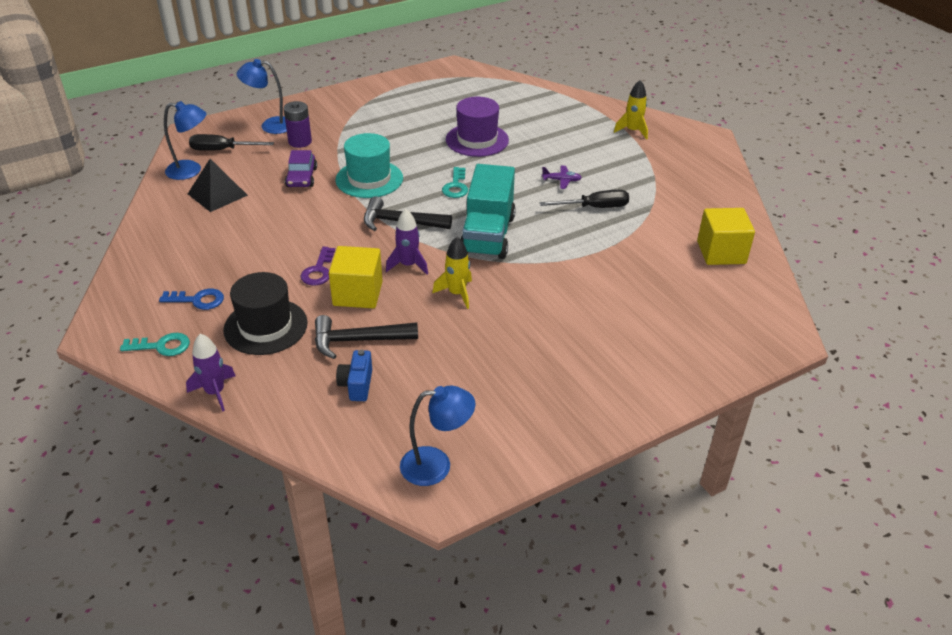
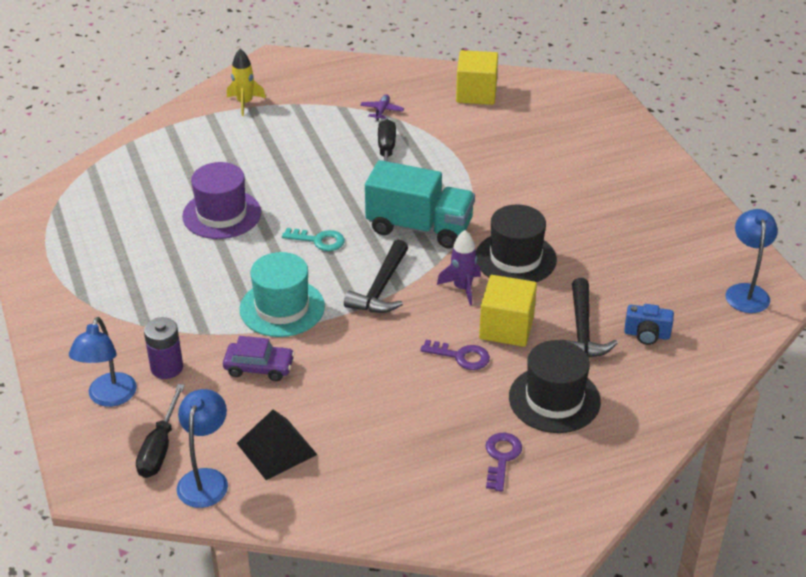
camera: 80 degrees left, 0 degrees up
turquoise key [120,333,190,356] -> none
blue key [159,289,224,310] -> purple key [486,433,522,491]
purple rocket [186,334,236,412] -> none
yellow rocket [432,237,472,309] -> black hat [476,204,557,282]
purple plane [542,165,582,189] -> purple plane moved to [360,94,404,121]

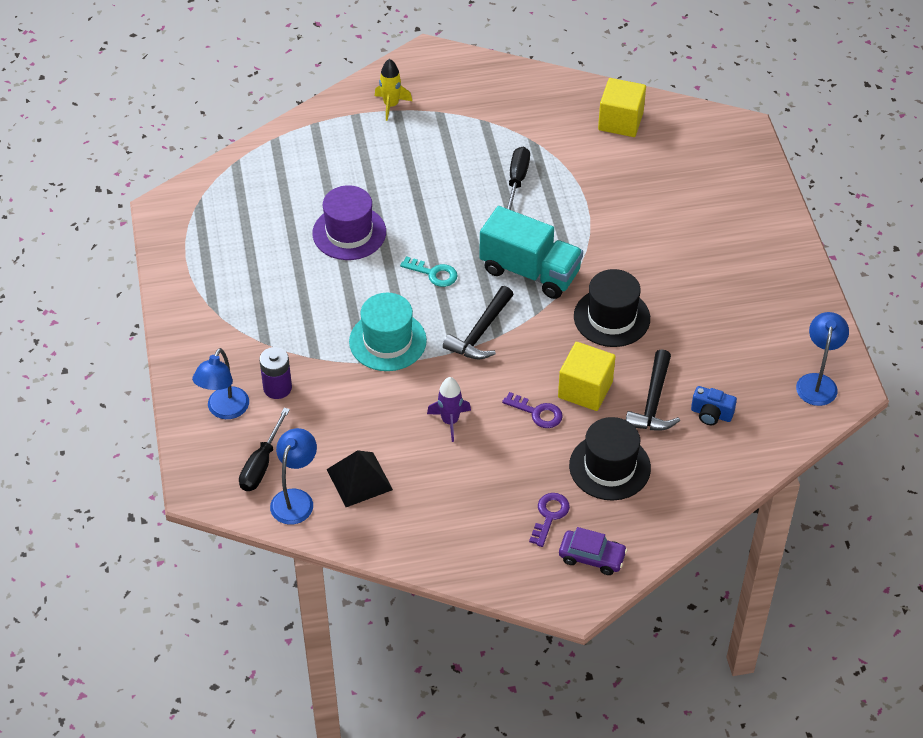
camera: 10 degrees right, 10 degrees up
purple car [223,336,295,381] -> purple car moved to [559,527,627,575]
purple plane [360,94,404,121] -> none
purple rocket [437,230,481,306] -> purple rocket moved to [427,377,471,442]

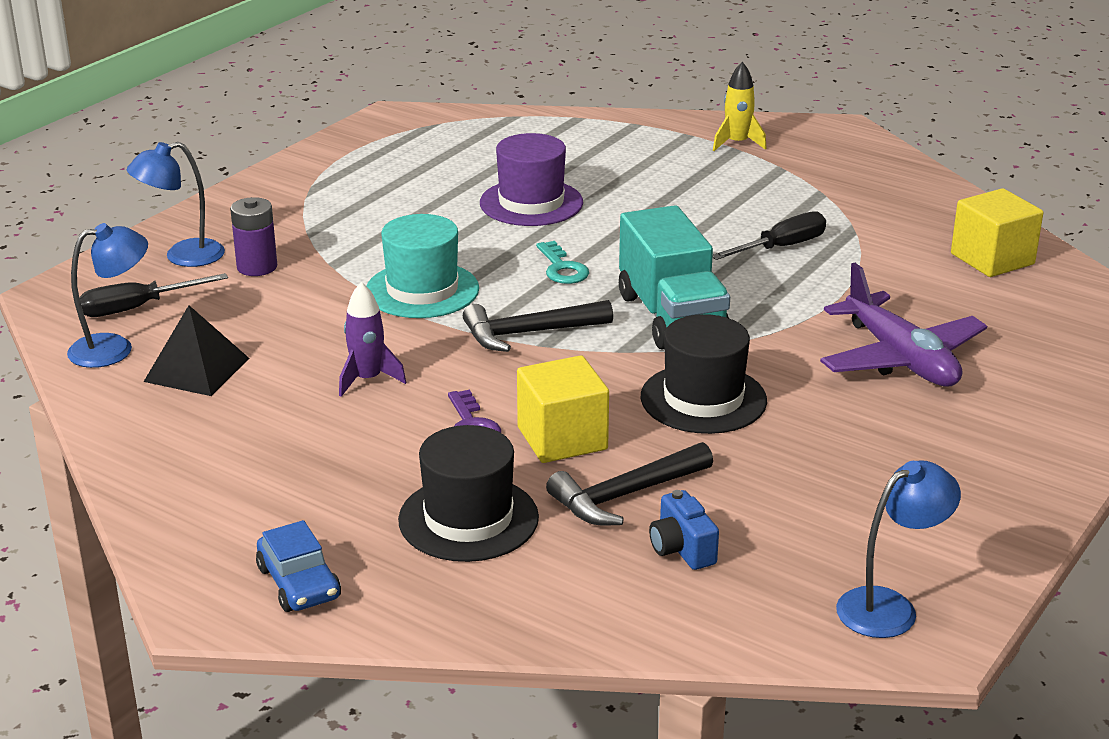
camera: 45 degrees right, 20 degrees down
purple key [529,493,570,547] -> none
purple car [559,527,627,575] -> blue car [256,520,341,612]
none -> purple plane [820,263,987,387]

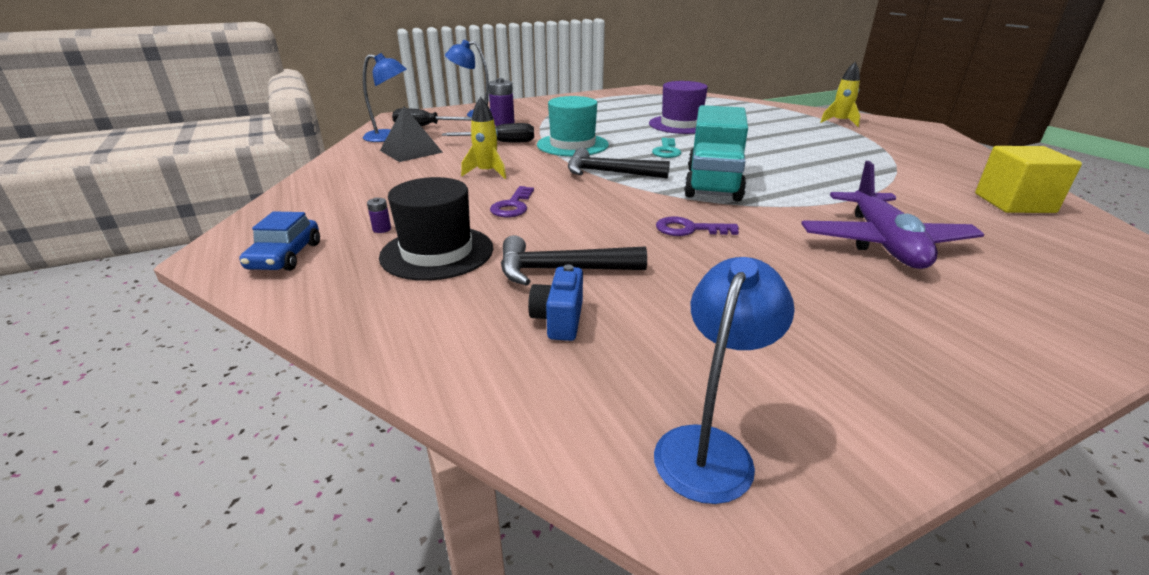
camera: 30 degrees right, 0 degrees up
purple rocket [339,282,406,397] -> yellow rocket [461,97,506,179]
yellow cube [517,355,609,463] -> none
black hat [640,314,767,434] -> purple key [656,216,739,236]
black screwdriver [712,211,826,260] -> black screwdriver moved to [442,123,534,142]
blue lamp [836,460,961,638] -> blue lamp turned 60 degrees counterclockwise [654,257,795,504]
none -> purple battery [367,198,391,233]

